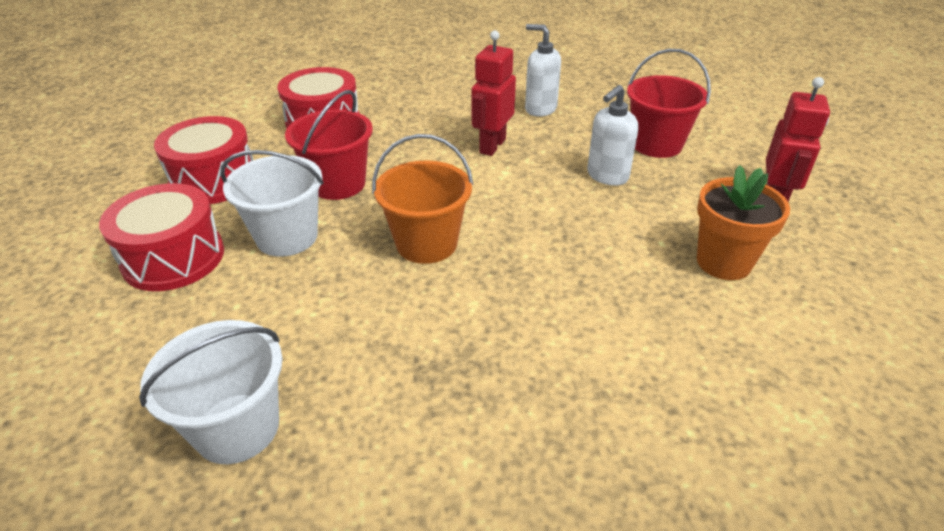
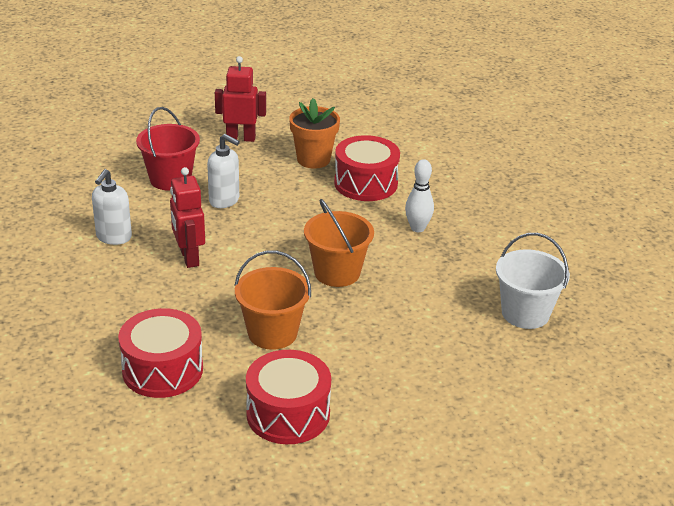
camera: 105 degrees left, 5 degrees down
red drum [99,183,224,291] -> red drum moved to [334,135,400,201]
white bucket [221,150,323,257] -> none
red bucket [285,90,373,200] -> orange bucket [234,250,311,350]
red robot [471,30,516,156] -> red robot turned 60 degrees clockwise [170,167,205,268]
none -> white bowling pin [405,159,434,232]

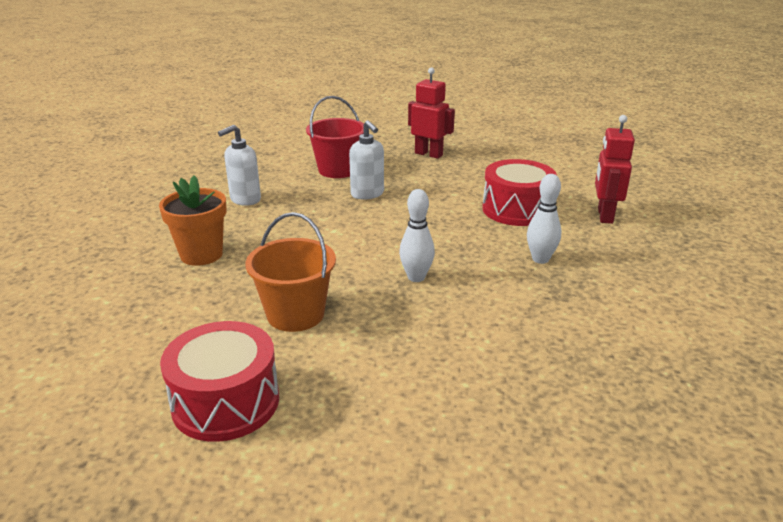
camera: 30 degrees right, 5 degrees down
red drum [118,308,203,398] -> none
red robot [170,167,205,268] -> red robot moved to [595,115,635,224]
orange flower pot [289,98,340,169] -> orange flower pot moved to [159,175,227,266]
orange bucket [304,199,374,287] -> white bowling pin [399,189,435,282]
white bucket [496,233,570,329] -> none

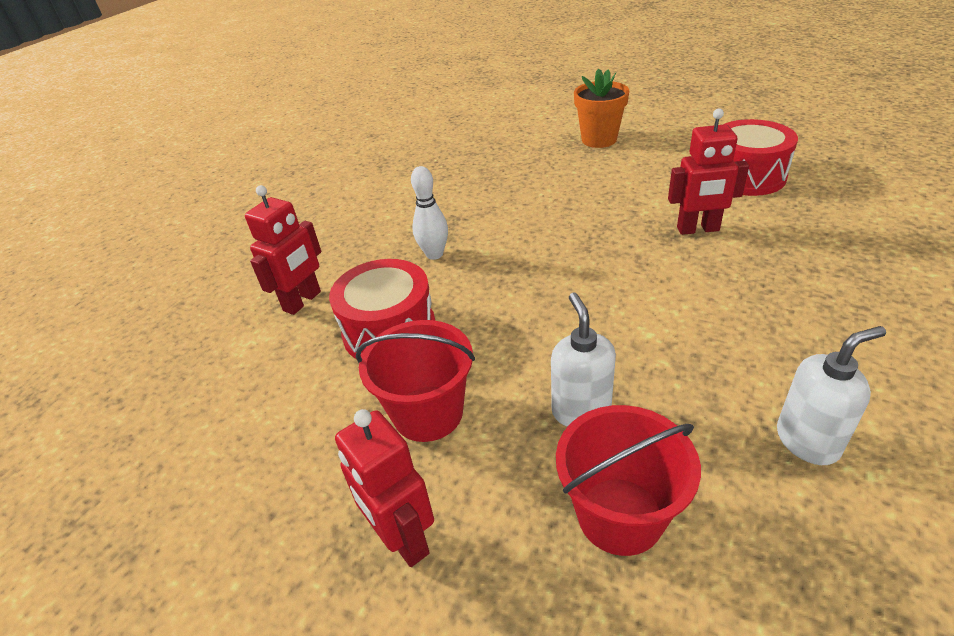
camera: 155 degrees left, 10 degrees up
orange flower pot [159,175,227,266] -> orange flower pot moved to [574,69,629,148]
orange bucket [245,212,336,332] -> red robot [668,108,749,235]
white bowling pin [399,189,435,282] -> none
none -> red bucket [356,320,475,442]

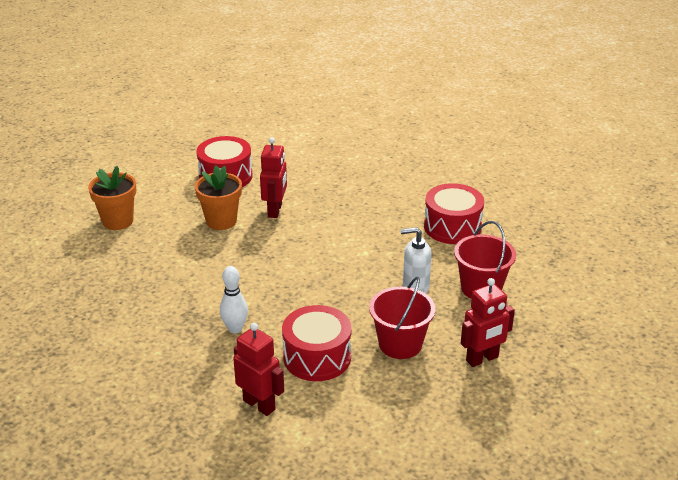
camera: 85 degrees left, 5 degrees down
white soap dispenser [777,326,886,465] -> red drum [424,183,484,244]
none -> orange flower pot [195,166,242,230]

